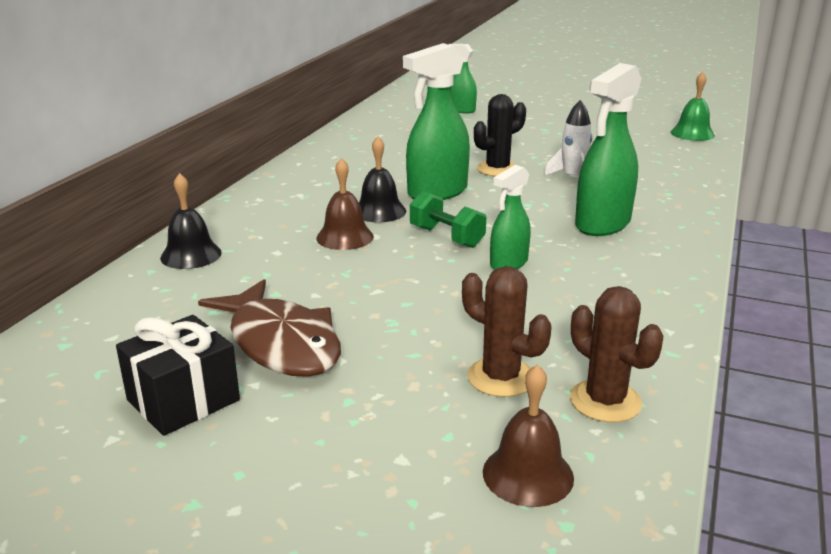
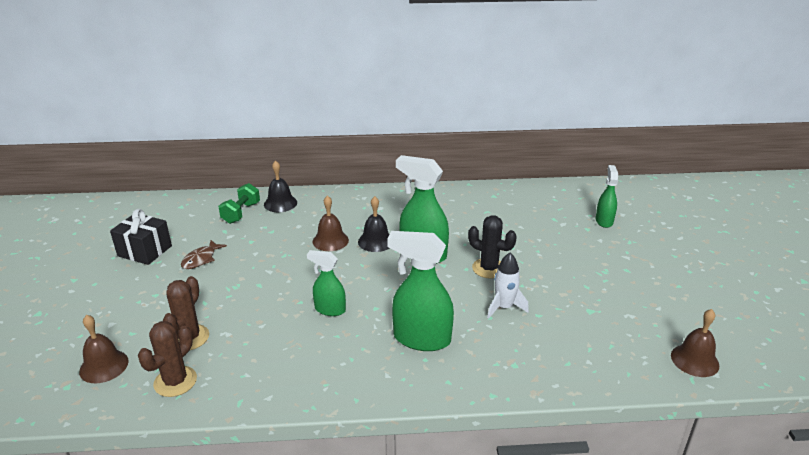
camera: 65 degrees right, 5 degrees up
brown fish [198,279,341,377] -> brown fish [181,240,227,269], size x0.51
green dumbbell [410,191,486,248] -> green dumbbell moved to [218,183,260,224]
green bell [671,72,715,141] -> brown bell [671,309,719,377]

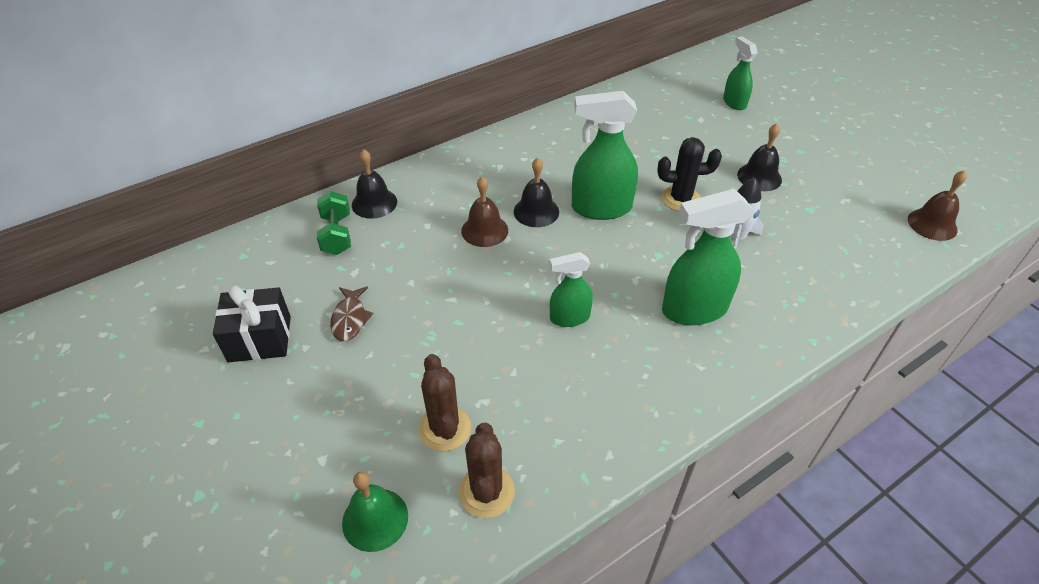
camera: 30 degrees left, 15 degrees up
brown bell [79,315,129,383] -> green bell [342,472,408,552]
none -> black bell [737,123,782,191]

